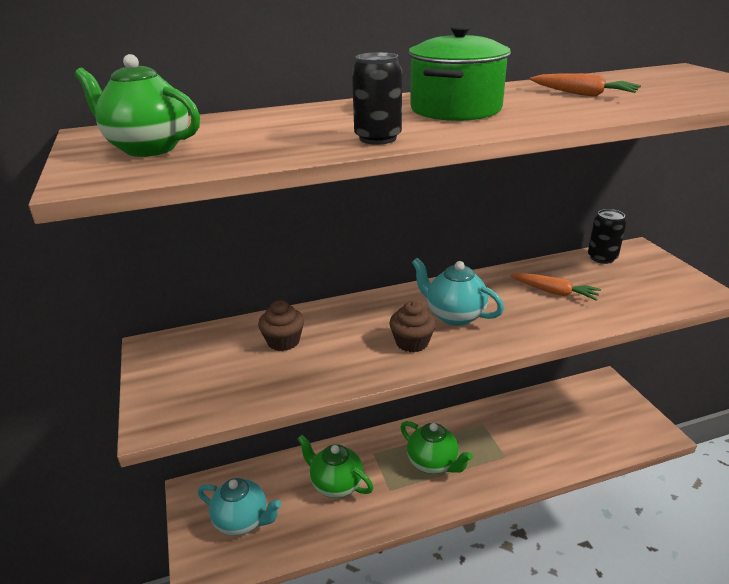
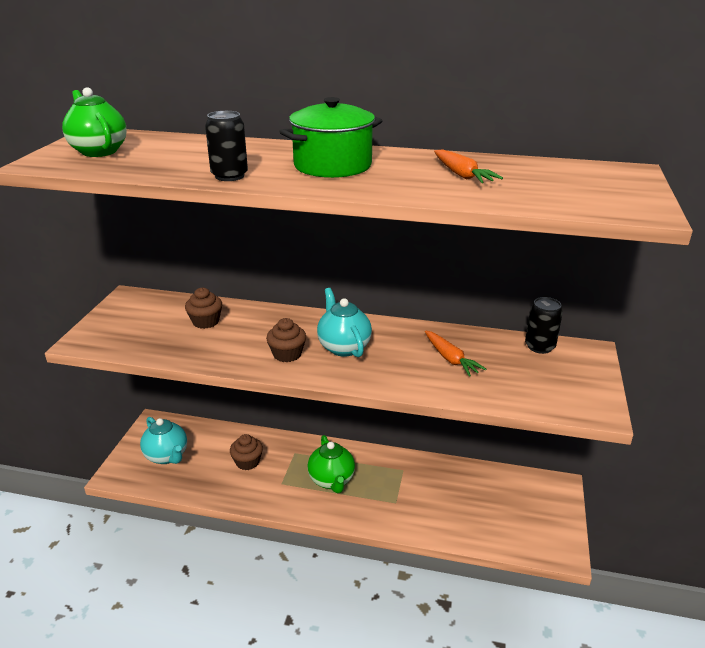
camera: 30 degrees right, 0 degrees up
green teapot [298,435,373,498] -> brown cupcake [230,434,263,470]

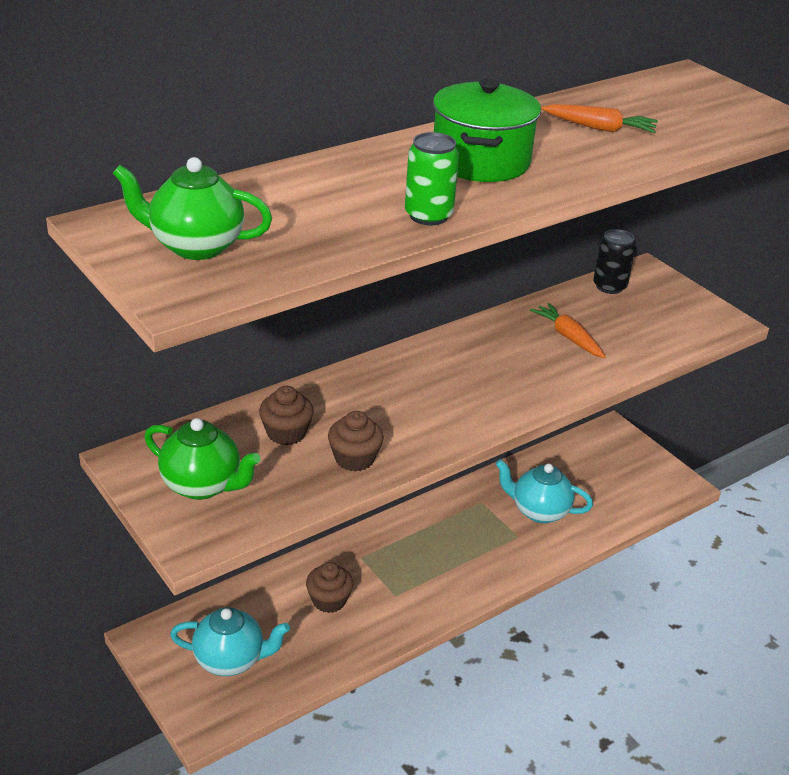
camera: 50 degrees left, 5 degrees up
black can [205,111,248,181] -> green can [405,132,459,225]
brown cupcake [266,318,306,362] -> brown cupcake moved to [328,411,384,472]
green teapot [307,435,355,493] -> green teapot moved to [144,418,261,500]
turquoise teapot [317,288,372,357] -> turquoise teapot moved to [495,459,593,523]
orange carrot [425,330,486,377] -> orange carrot turned 135 degrees counterclockwise [530,303,606,358]

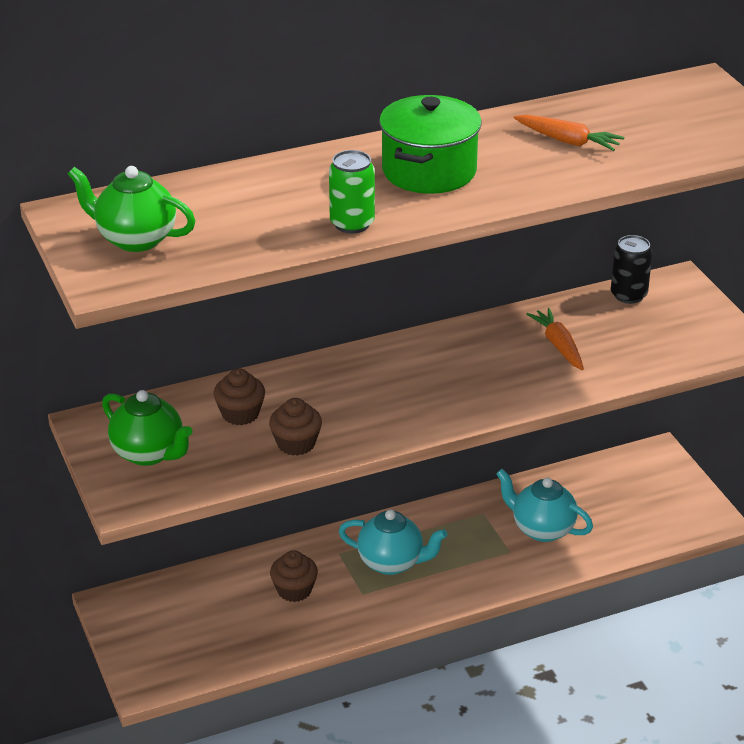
camera: 15 degrees right, 0 degrees up
turquoise teapot [170,607,290,676] -> turquoise teapot moved to [339,510,447,575]

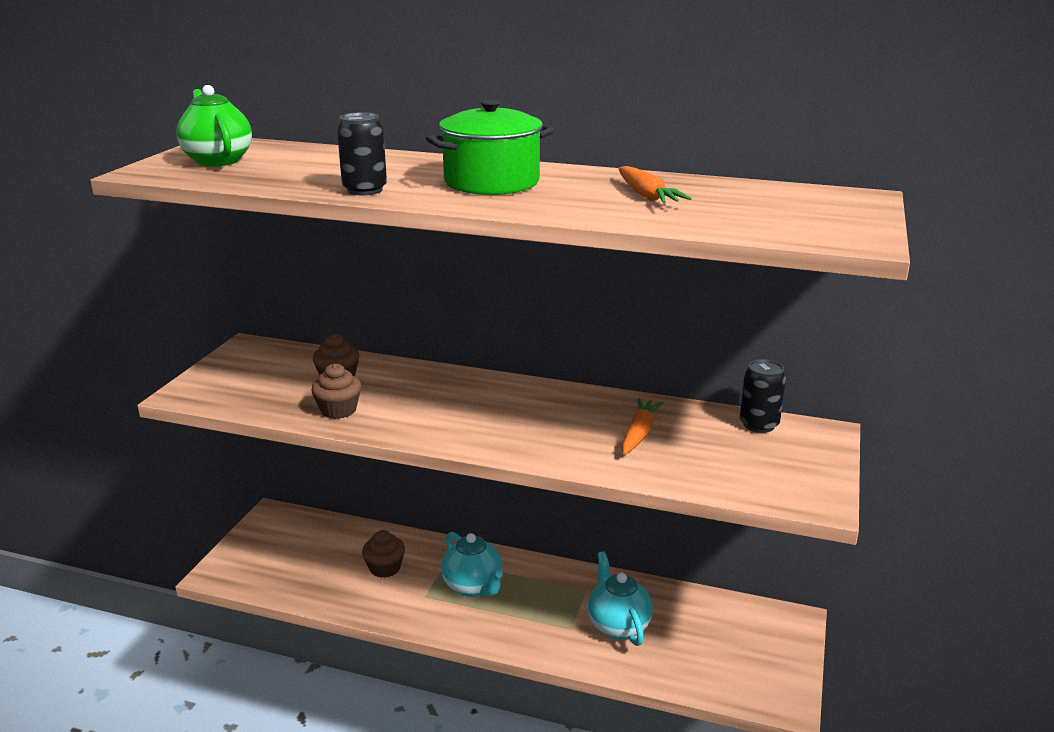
camera: 40 degrees right, 10 degrees down
green teapot [102,390,193,466] -> none
green can [329,150,375,233] -> black can [337,112,387,195]

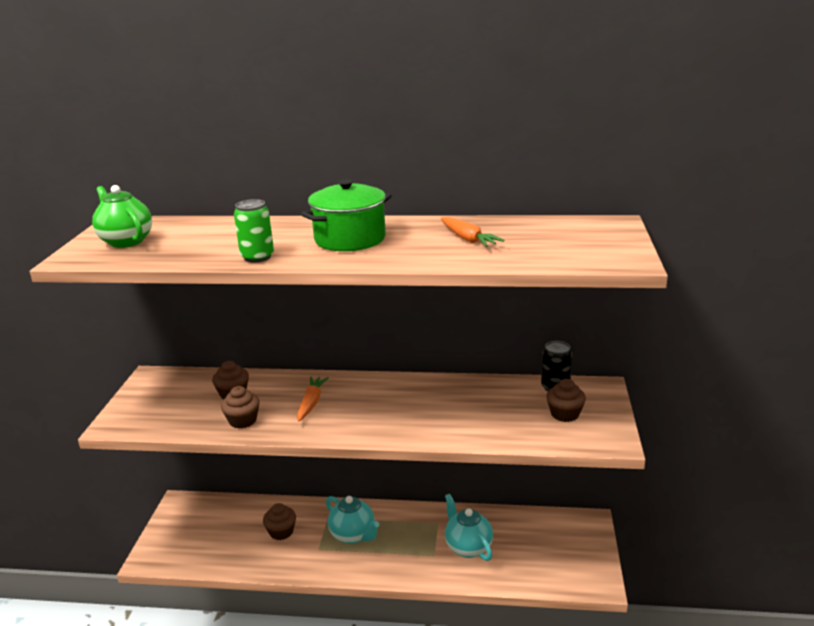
camera: 10 degrees left, 0 degrees up
black can [337,112,387,195] -> green can [234,199,274,262]
orange carrot [622,398,664,455] -> orange carrot moved to [297,377,328,422]
none -> brown cupcake [546,379,586,422]

